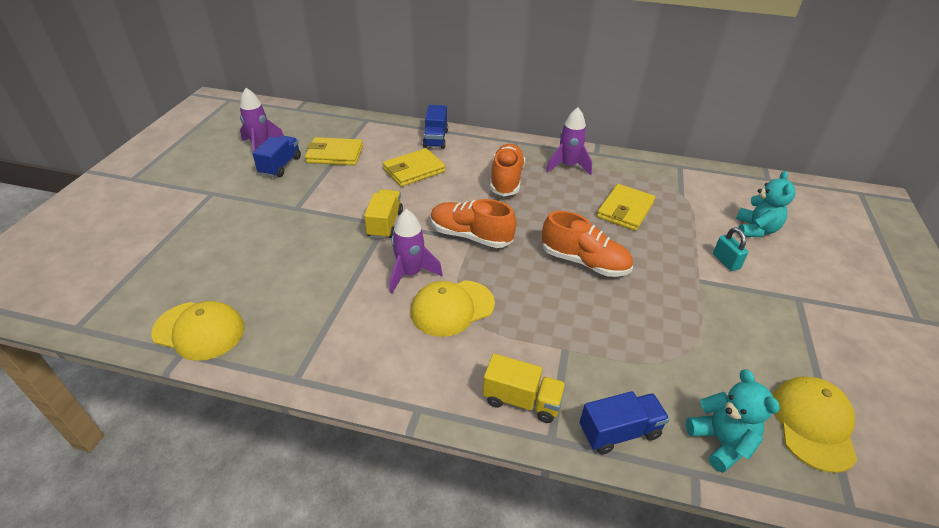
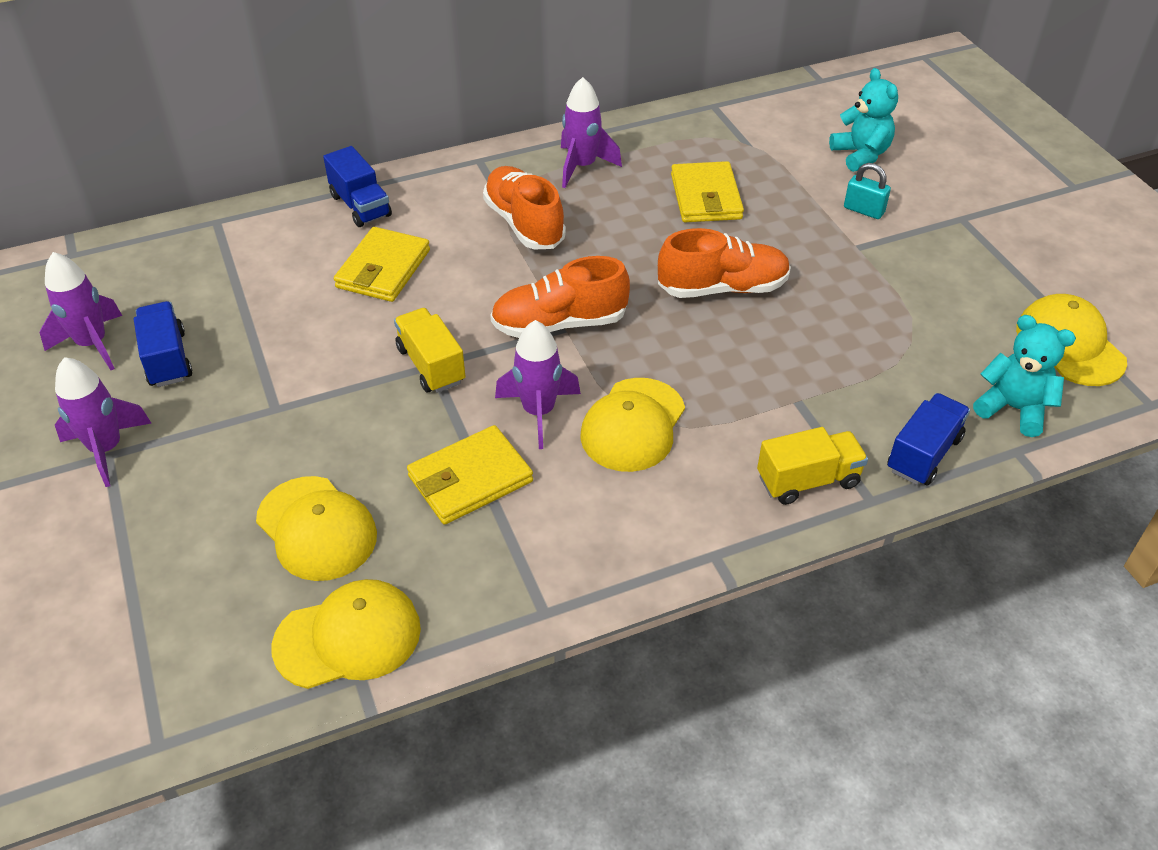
camera: 35 degrees left, 5 degrees up
yellow wallet [305,137,363,165] -> yellow wallet moved to [407,425,533,525]
none -> purple rocket [55,357,151,487]
none -> yellow cap [256,476,377,581]

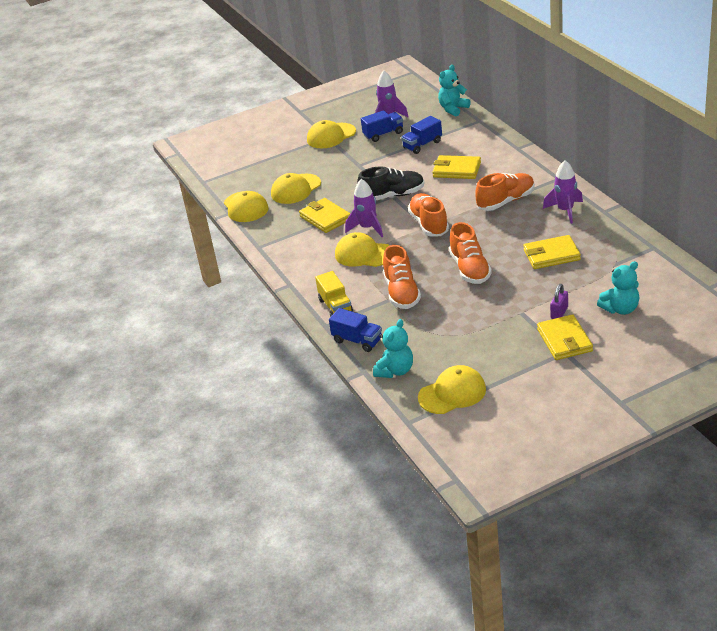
camera: 90 degrees right, 10 degrees down
purple rocket [55,357,151,487] -> yellow cap [307,120,356,148]
blue truck [323,146,392,227] -> blue truck moved to [401,116,442,154]
yellow truck [394,308,466,393] -> black shoe [357,166,424,200]
turquoise padlock [844,163,891,219] -> purple padlock [550,284,568,319]
none -> orange shoe [383,245,421,309]
none -> turquoise teddy bear [438,65,471,116]
none -> yellow wallet [537,314,593,360]

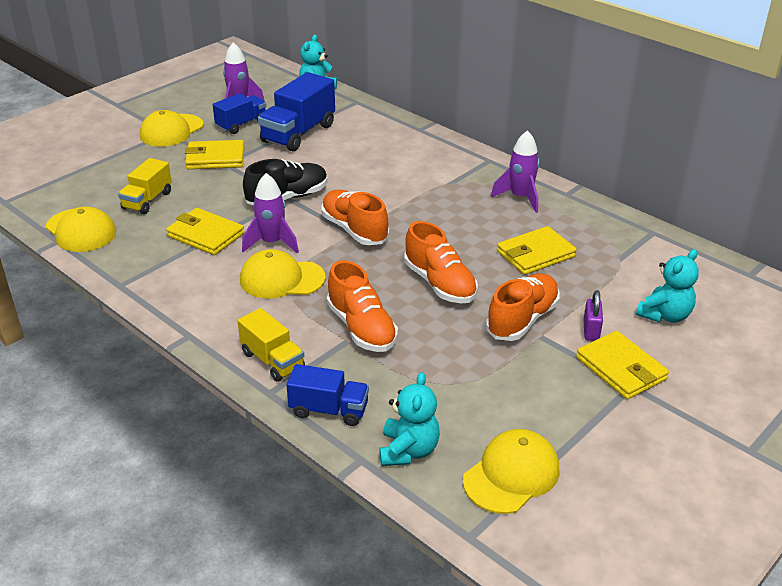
camera: 25 degrees left, 0 degrees up
yellow cap [271,173,321,204] -> yellow truck [118,158,172,214]
blue truck [401,116,442,154] -> blue truck [258,72,335,151], size x1.63
yellow wallet [433,155,481,179] -> yellow wallet moved to [185,140,245,169]
orange shoe [475,173,535,211] -> orange shoe moved to [486,273,560,341]

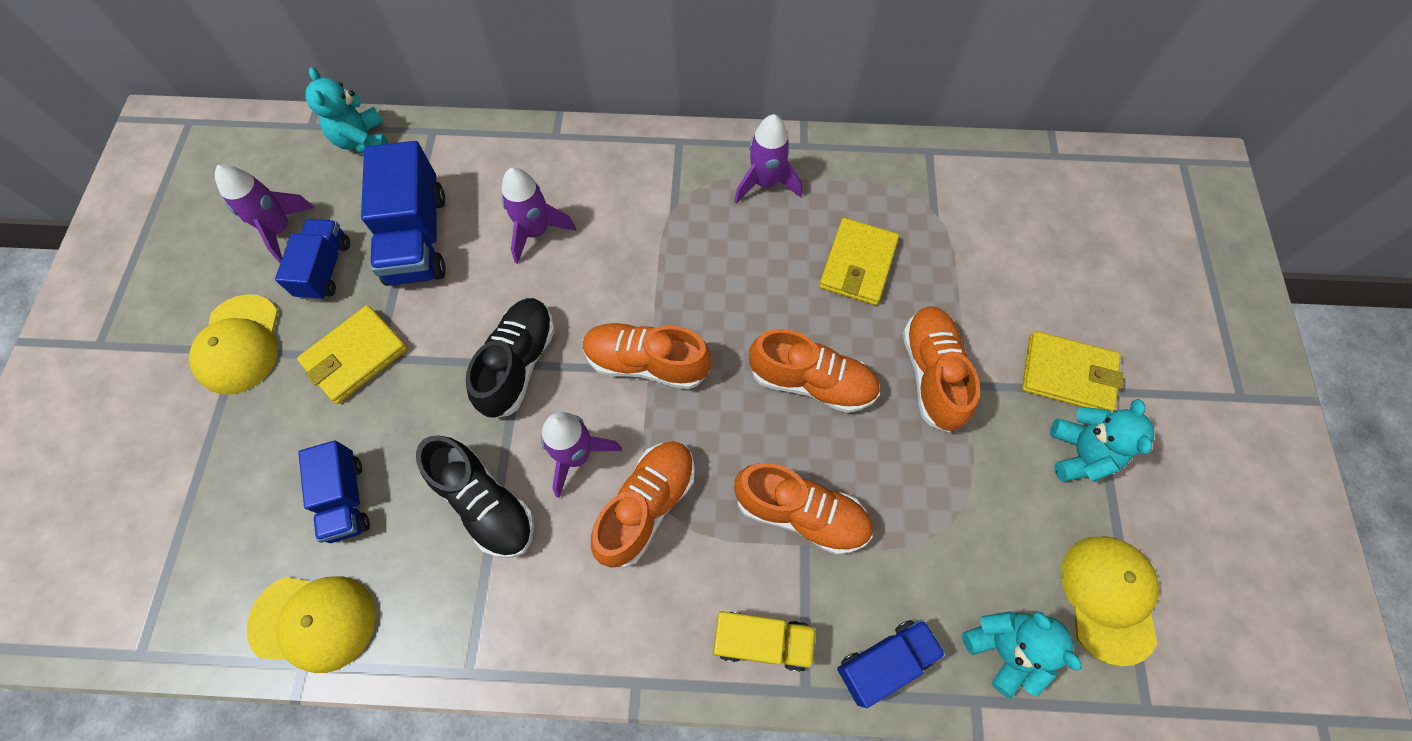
camera: 40 degrees left, 30 degrees up
yellow truck [118,158,172,214] -> blue truck [298,441,370,543]
yellow wallet [166,208,244,255] -> black shoe [416,435,534,558]
yellow cap [240,249,326,299] -> orange shoe [591,441,695,568]
purple padlock [583,290,603,341] -> none
turquoise teddy bear [636,249,699,323] -> turquoise teddy bear moved to [1050,399,1154,482]
none -> purple rocket [502,167,576,264]

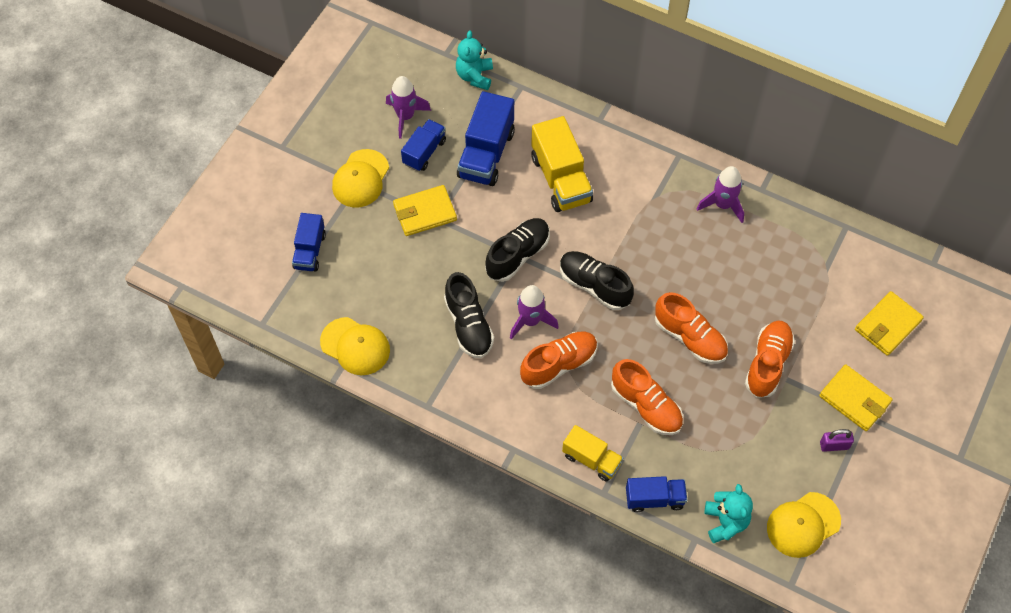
camera: 25 degrees right, 5 degrees down
blue truck [298,441,370,543] -> blue truck moved to [292,213,326,272]
purple rocket [502,167,576,264] -> yellow truck [531,116,593,212]
orange shoe [583,323,712,390] -> black shoe [560,251,634,310]
yellow wallet [819,218,899,305] -> yellow wallet moved to [855,291,924,356]
turquoise teddy bear [1050,399,1154,482] -> purple padlock [820,429,854,452]
yellow cap [1061,536,1159,666] -> yellow cap turned 150 degrees counterclockwise [767,492,841,558]

